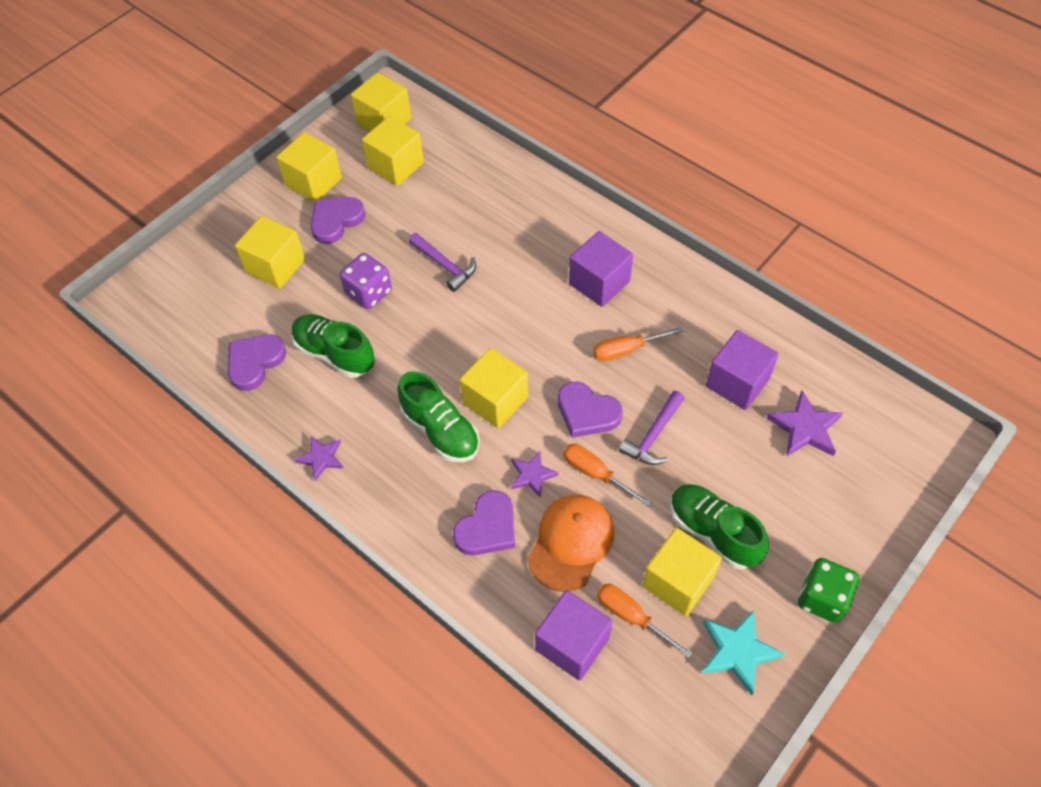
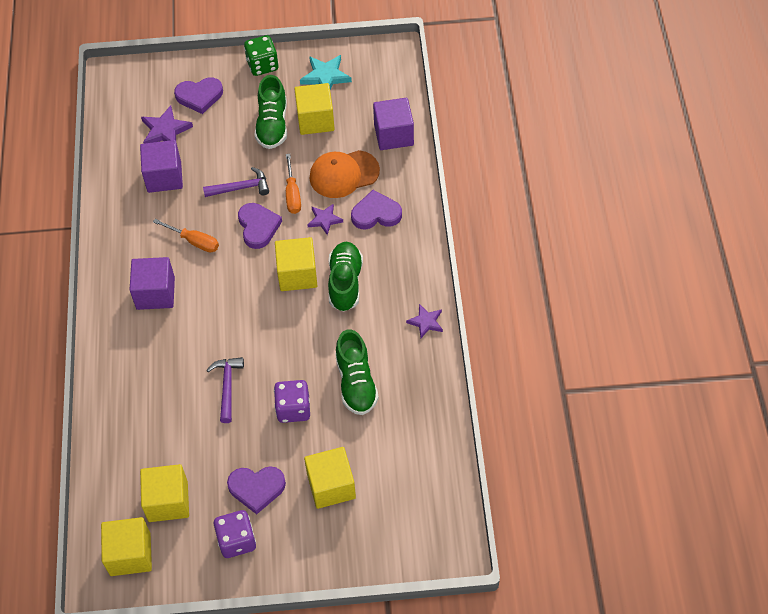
camera: 135 degrees left, 0 degrees up
purple heart [228,335,286,391] -> purple heart moved to [174,77,223,114]
yellow cube [276,132,342,202] -> purple dice [214,510,256,558]
orange screwdriver [597,584,693,658] -> none

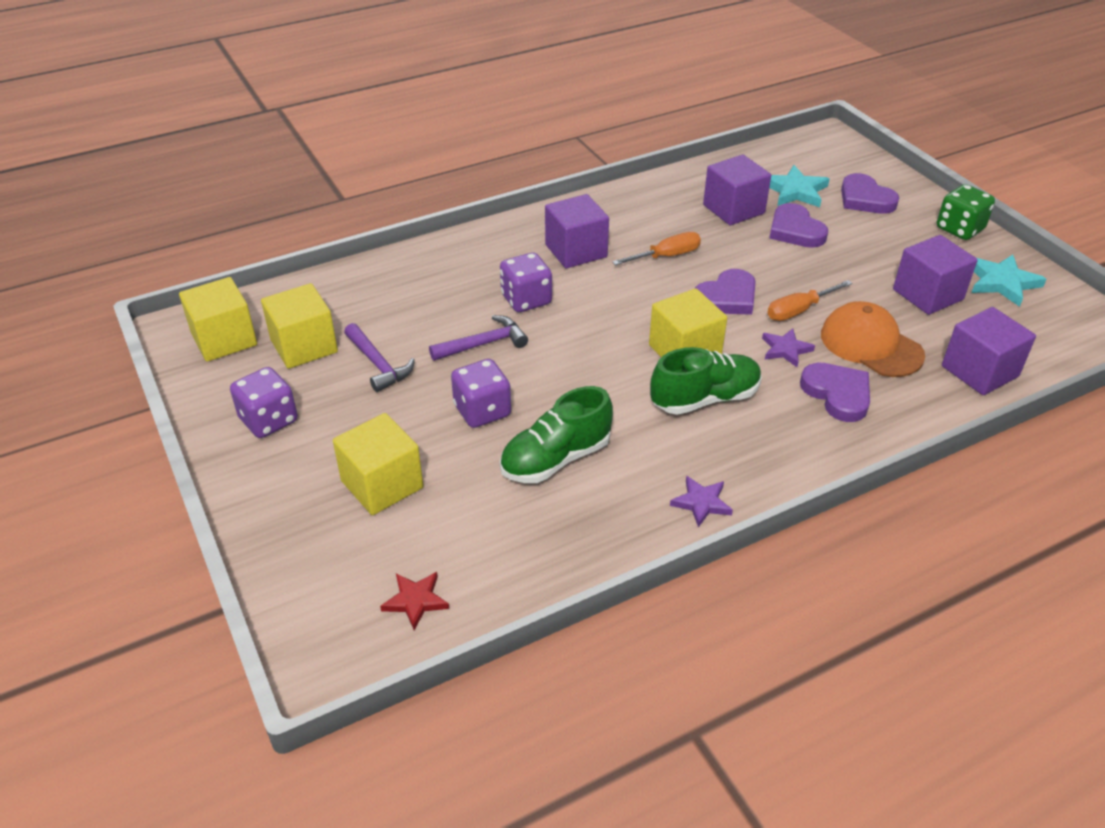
camera: 65 degrees right, 15 degrees down
purple star [141,105,193,144] -> turquoise star [769,165,830,207]
orange screwdriver [153,219,219,253] -> orange screwdriver turned 120 degrees counterclockwise [612,232,701,265]
purple hammer [203,167,269,197] -> purple hammer moved to [344,323,415,392]
purple heart [227,466,286,514] -> purple heart moved to [769,203,828,248]
green shoe [255,75,287,149] -> none
yellow cube [294,83,335,135] -> purple cube [893,235,977,315]
none -> red star [380,572,449,630]
none -> purple dice [500,252,552,312]

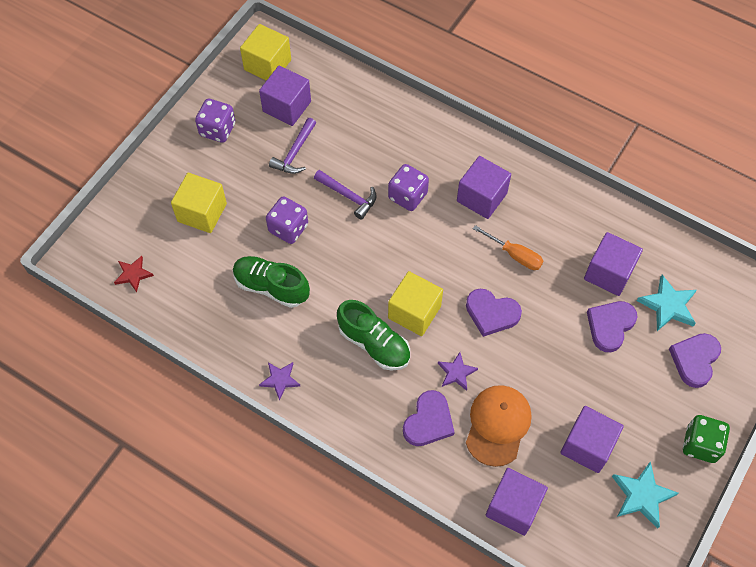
camera: 60 degrees right, 20 degrees up
yellow cube [261,283,338,369] -> purple cube [259,66,311,126]
orange screwdriver [767,280,853,321] -> none

